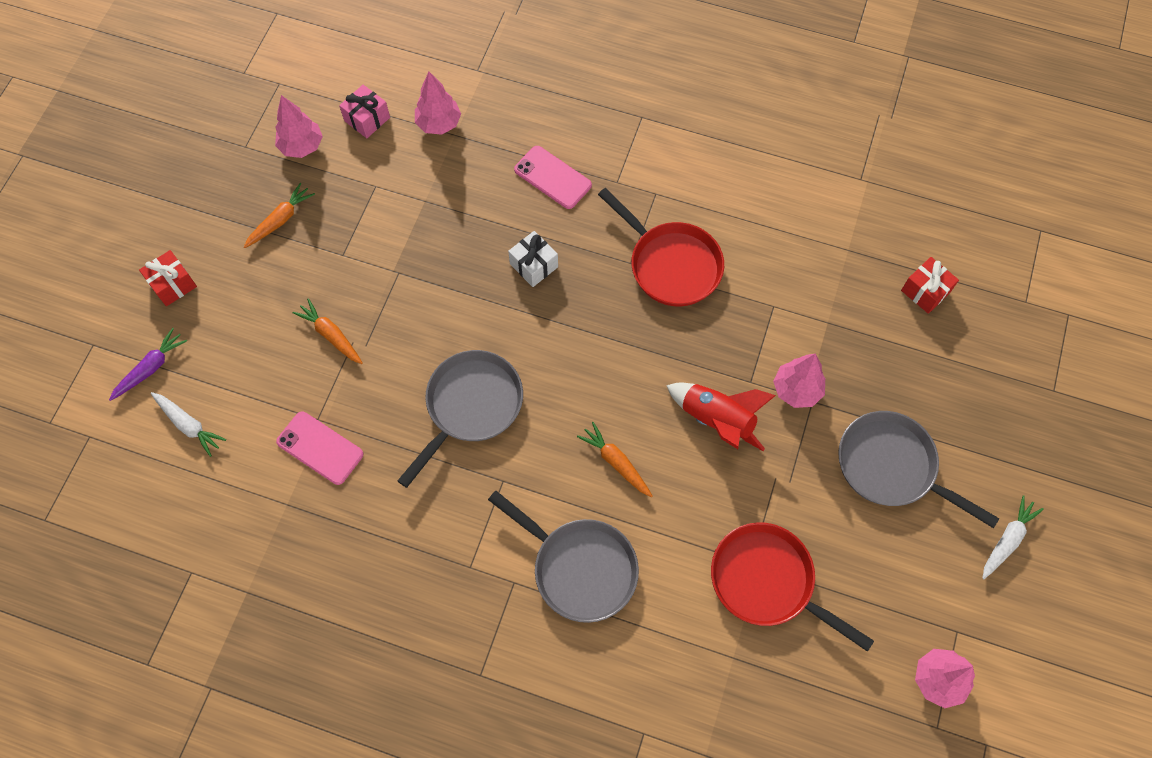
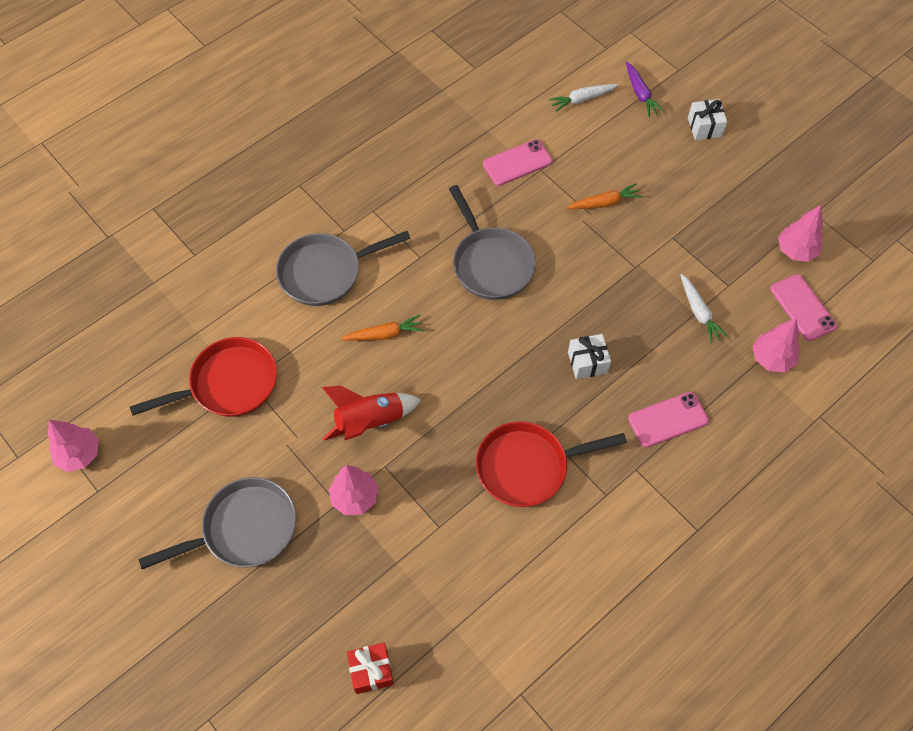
camera: 120 degrees right, 5 degrees down
red gift [139,250,197,306] -> white gift [688,99,727,140]
orange carrot [244,183,315,248] -> none
pink gift [339,85,390,138] -> pink phone [770,274,837,341]
white carrot [982,495,1044,579] -> white carrot moved to [681,274,728,343]

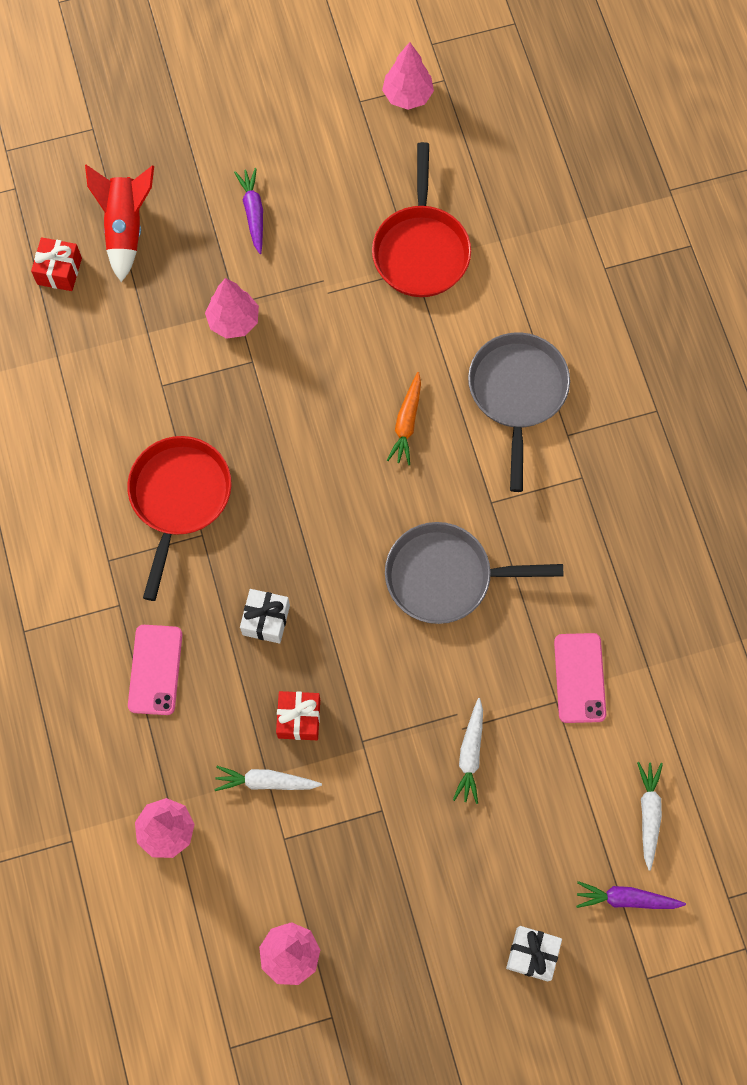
camera: 115 degrees right, 10 degrees up
grey pan [138,477,296,569] -> purple carrot [234,168,263,254]
red rocket [322,386,421,441] -> red rocket moved to [85,165,154,282]
orange carrot [567,183,643,209] -> white carrot [453,698,483,804]
pink phone [770,274,837,341] -> none
none -> red gift [276,691,320,740]

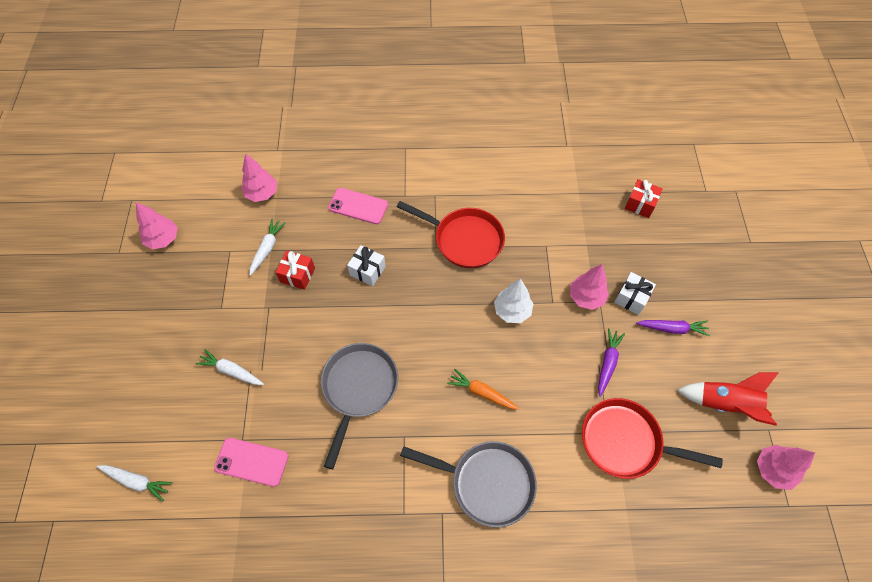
camera: 105 degrees right, 10 degrees down
red rocket [85,165,154,282] -> red rocket moved to [677,372,779,426]
white gift [506,926,562,981] -> white gift moved to [614,272,656,315]
purple carrot [576,881,686,909] -> purple carrot moved to [598,328,625,397]
none -> white tree [494,279,533,323]

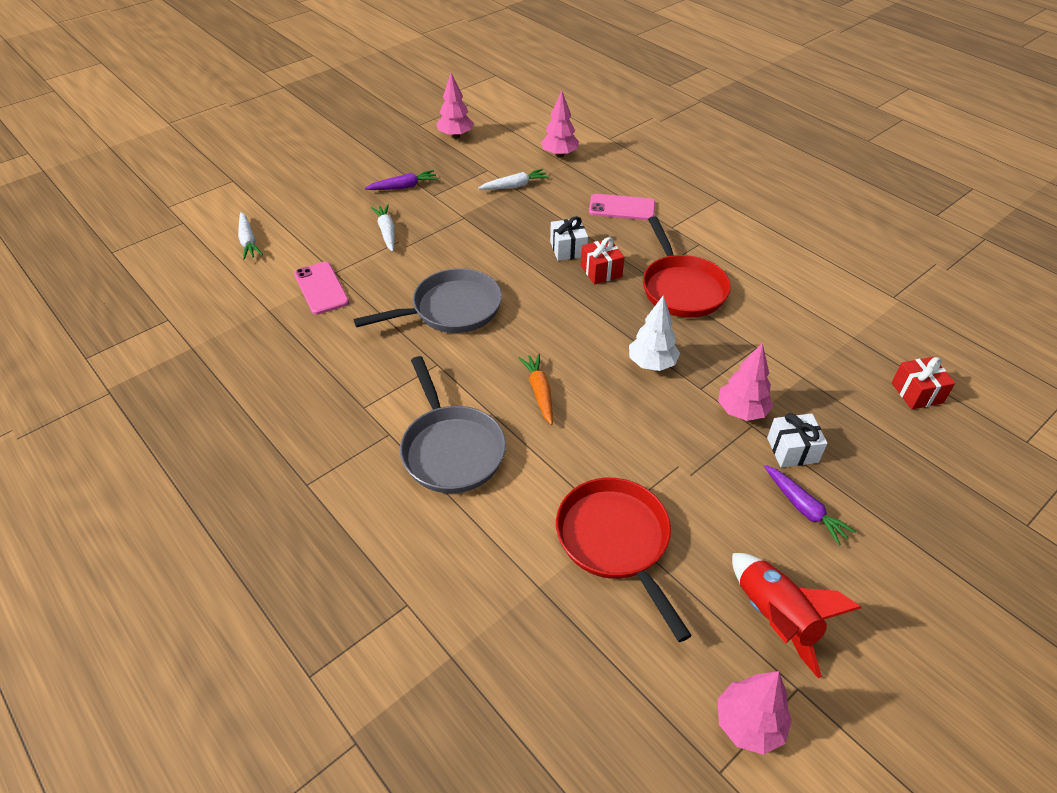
camera: 50 degrees right, 15 degrees down
red gift [276,251,315,290] -> red gift moved to [581,237,624,285]
pink phone [328,188,388,224] -> pink phone turned 60 degrees counterclockwise [589,194,655,220]
purple carrot [598,328,625,397] -> purple carrot moved to [365,170,438,190]

